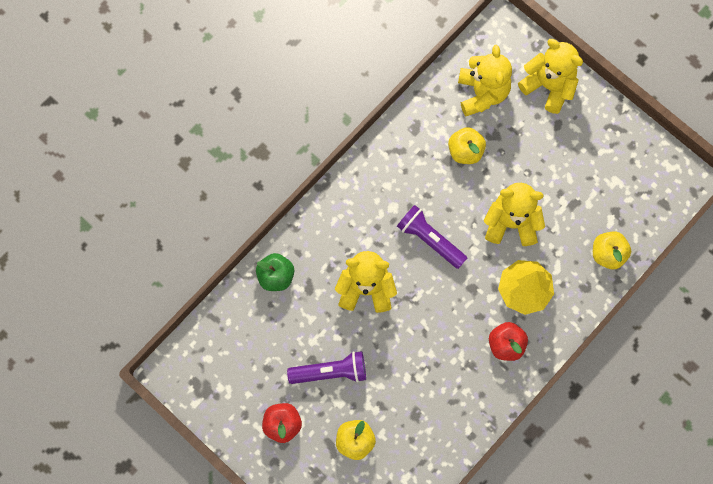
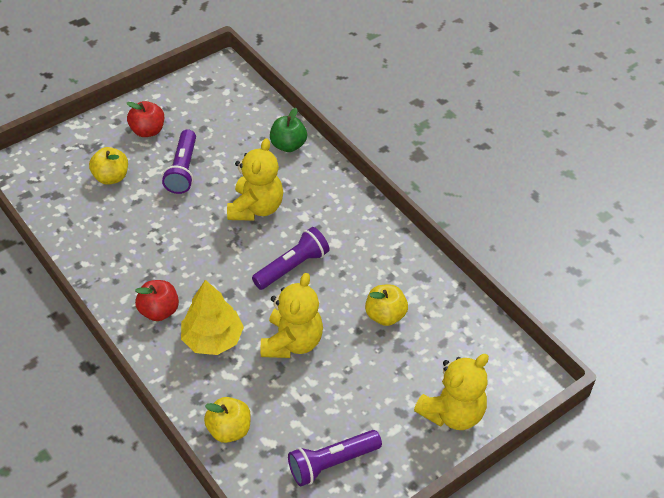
camera: 100 degrees right, 25 degrees down
yellow teddy bear [458,45,512,116] -> none
none -> purple flashlight [288,430,382,486]

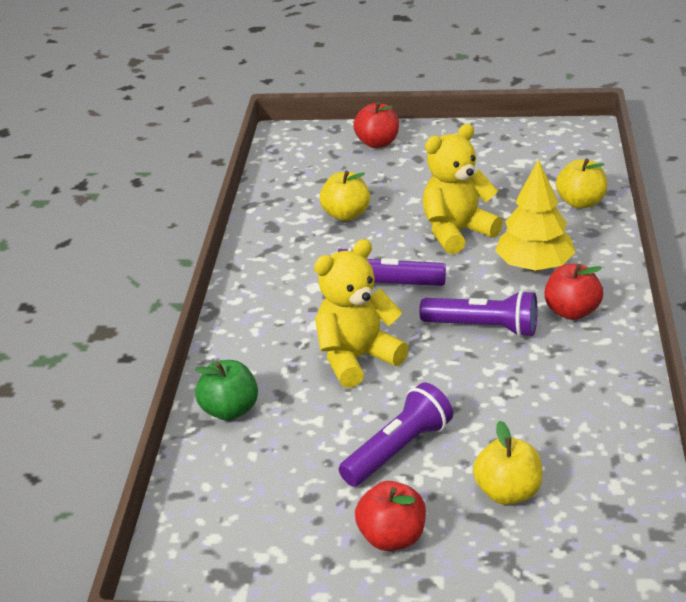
camera: 135 degrees left, 15 degrees down
purple flashlight [288,430,382,486] -> purple flashlight moved to [419,290,537,337]
yellow teddy bear [414,354,489,430] -> red apple [353,102,399,148]

